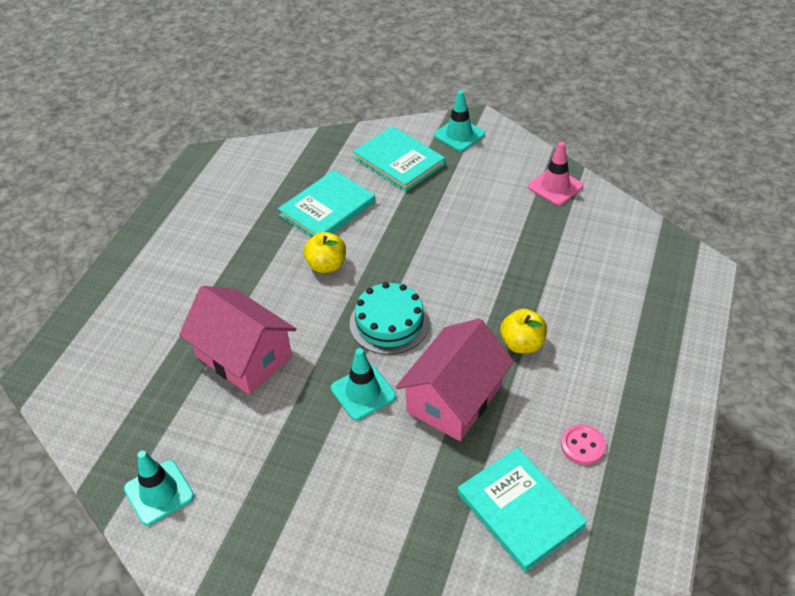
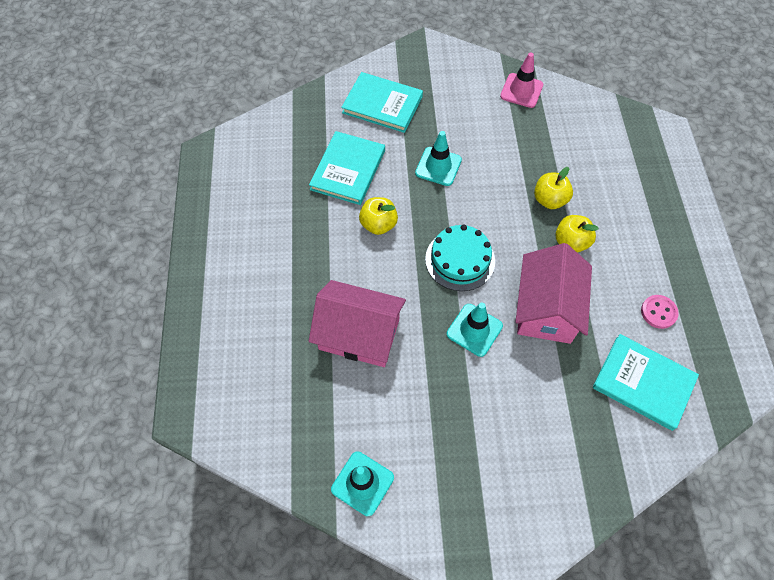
camera: 25 degrees left, 15 degrees up
turquoise traffic cone [434,90,485,152] -> turquoise traffic cone moved to [415,131,462,186]
none -> yellow apple [534,167,573,209]

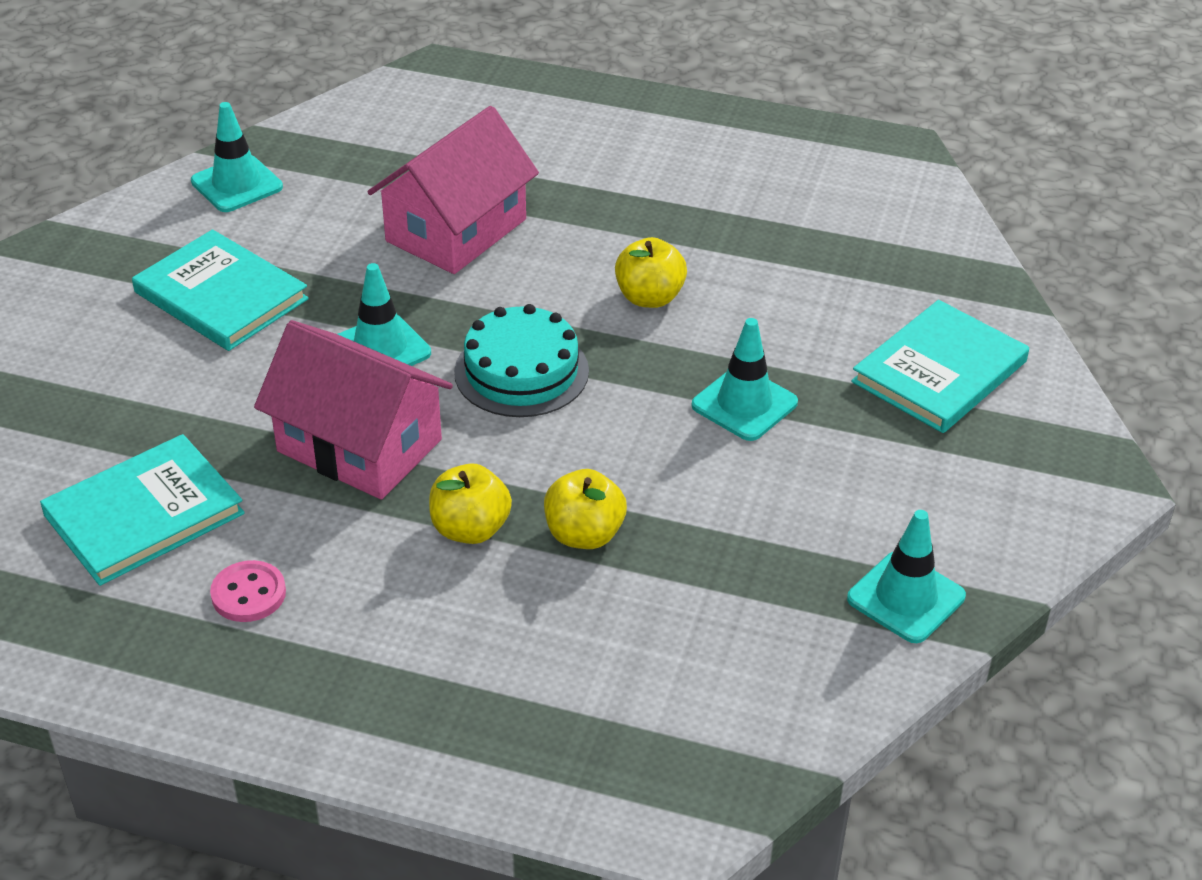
camera: 110 degrees right, 20 degrees down
turquoise book [309,131,385,205] -> turquoise book moved to [132,229,309,351]
pink traffic cone [500,52,543,108] -> turquoise traffic cone [847,510,966,643]

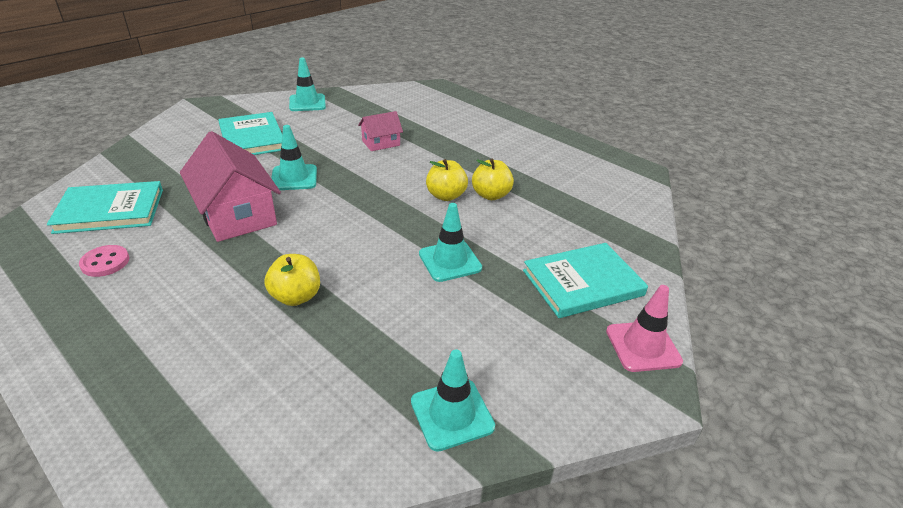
camera: 25 degrees right, 5 degrees down
pink house [367,106,539,274] -> pink house [358,111,403,151], size x0.52
yellow apple [429,464,512,544] -> yellow apple moved to [472,159,514,200]
turquoise cake [454,304,589,417] -> none
none -> pink traffic cone [606,285,683,372]

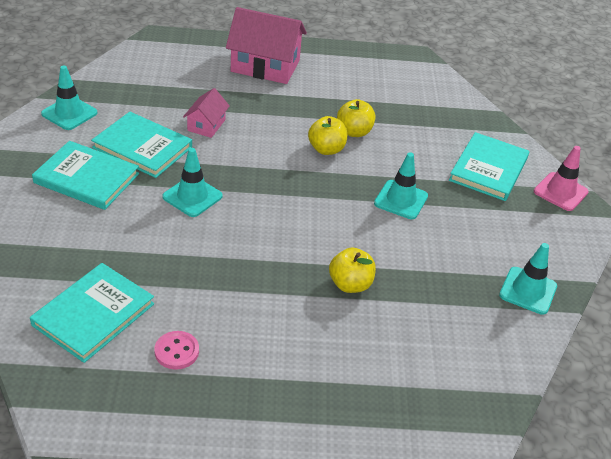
camera: 45 degrees left, 5 degrees up
pink house [180,131,281,242] -> pink house moved to [226,7,307,84]
none -> turquoise book [91,112,192,178]

